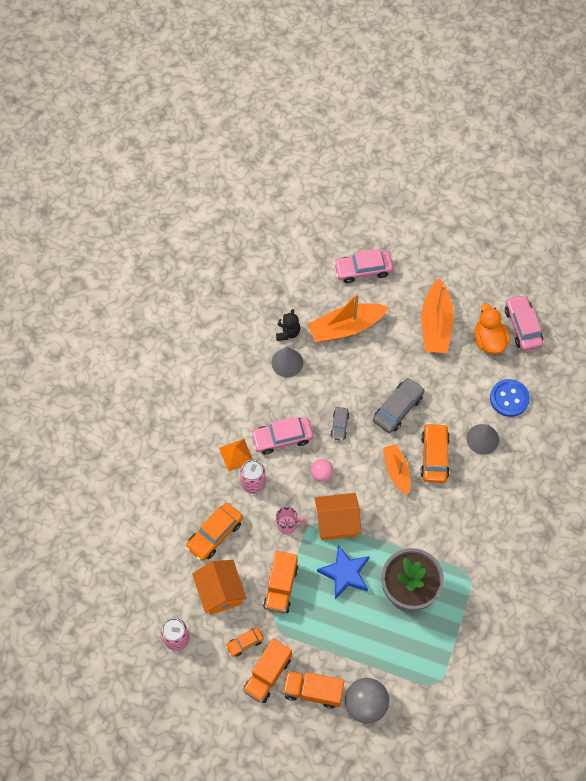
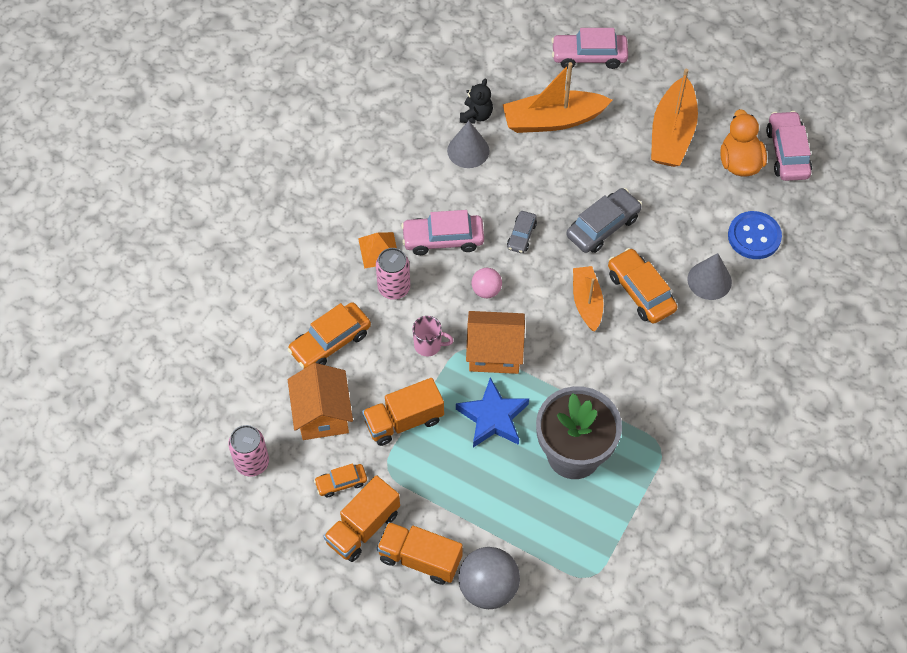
camera: 10 degrees right, 5 degrees down
orange truck [263,551,298,614] -> orange truck turned 45 degrees clockwise [362,378,444,446]
orange car [420,423,450,483] -> orange car turned 45 degrees counterclockwise [608,248,678,324]

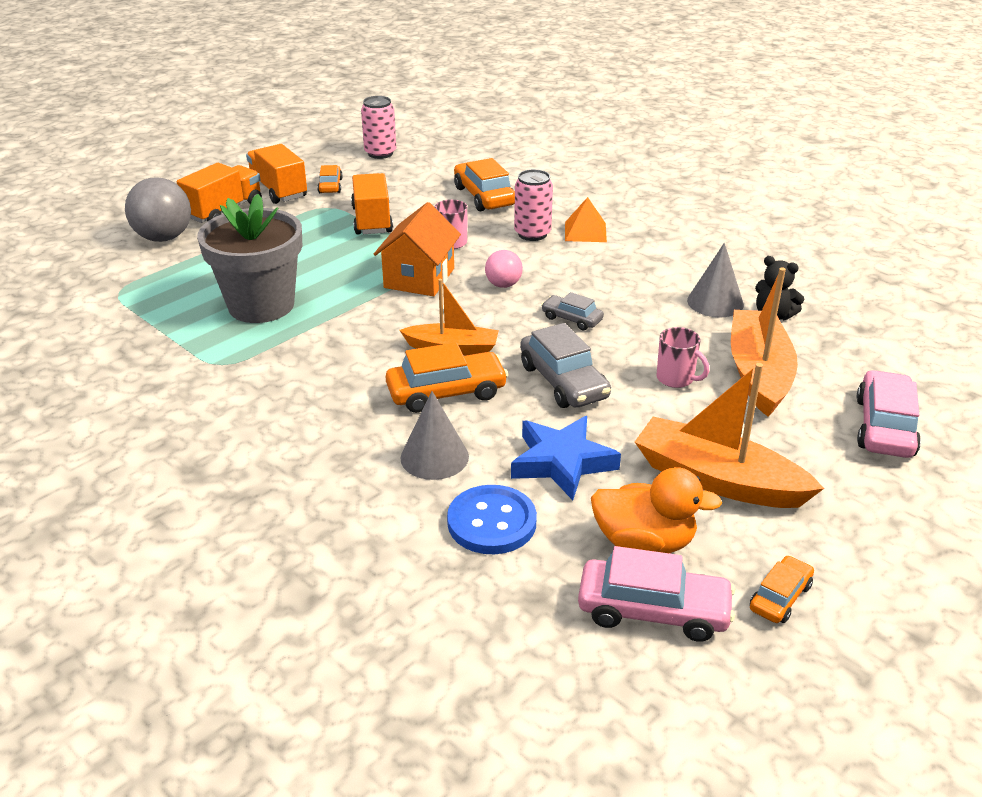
camera: 105 degrees right, 25 degrees down
orange house [288,363,353,440] -> none
pink car [401,210,484,255] -> none
blue star [456,377,529,448] -> blue star moved to [511,416,621,500]
none -> pink mug [656,327,709,388]
none -> orange car [750,555,814,623]

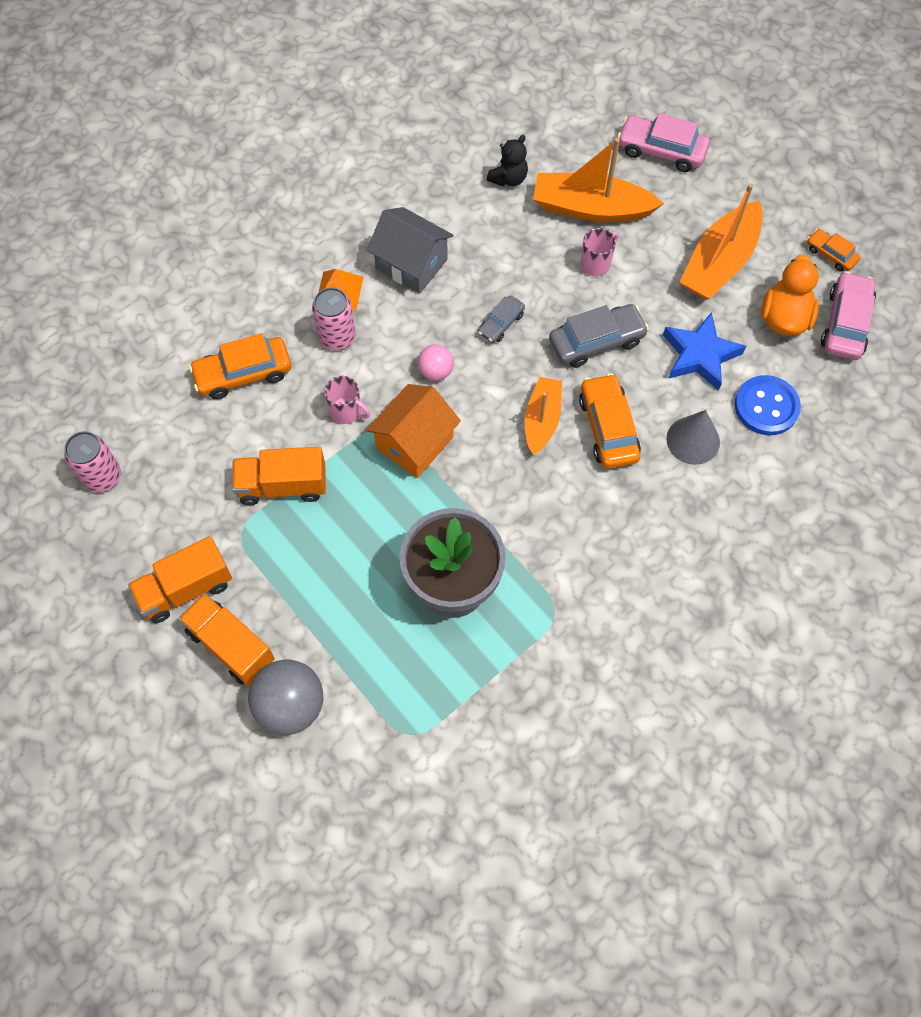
camera: 85 degrees left, 30 degrees up
orange car [317,165,343,193] -> none
orange house [374,202,461,296] -> orange house turned 75 degrees counterclockwise [366,384,461,478]
grey cone [687,243,744,317] -> none
none -> grey house [367,207,454,294]

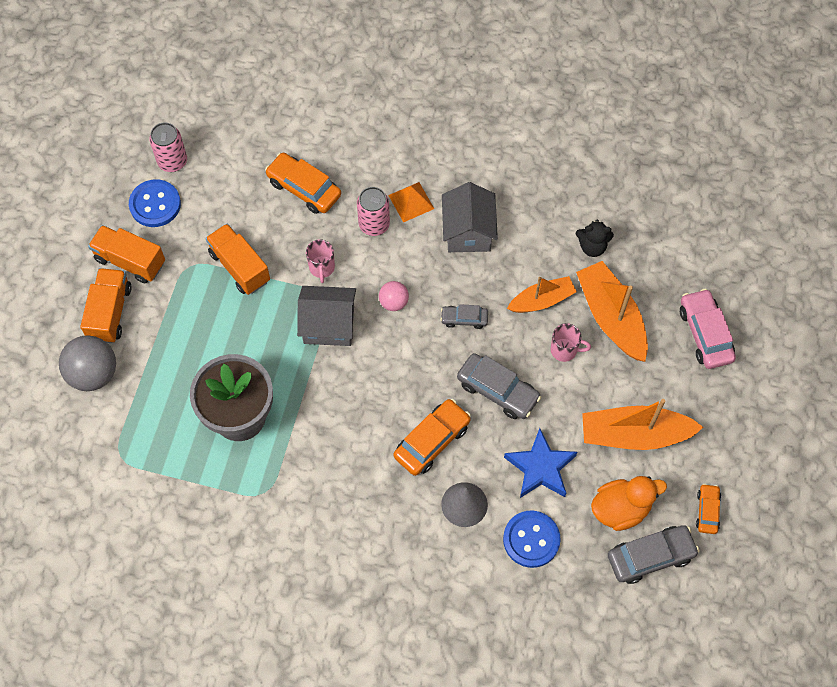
camera: 55 degrees right, 0 degrees up
orange house [366,384,461,478] -> grey house [297,286,356,346]
orange boat [525,377,562,455] -> orange boat moved to [507,276,577,313]
pink car [821,271,876,360] -> grey car [608,525,700,584]
none -> blue button [129,179,181,227]

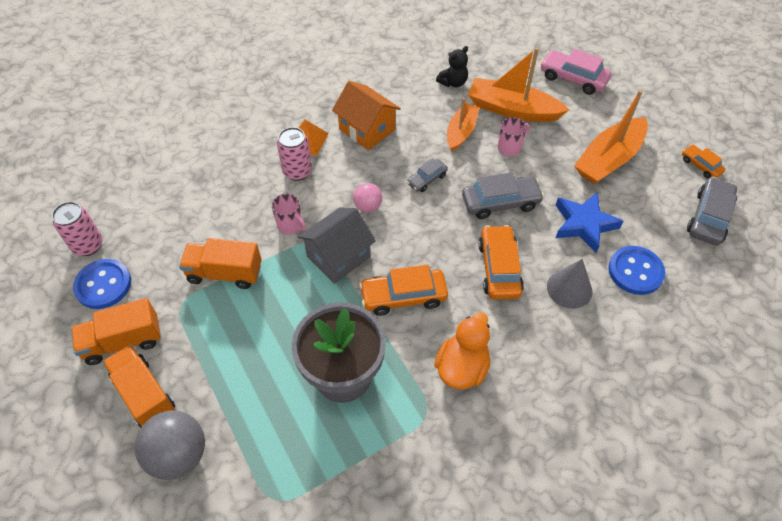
camera: 45 degrees left, 10 degrees down
orange car [265,153,341,214] -> orange car moved to [359,264,448,316]
grey house [442,182,498,252] -> orange house [332,81,401,150]
orange duck [591,476,667,531] -> orange duck moved to [434,312,491,389]

